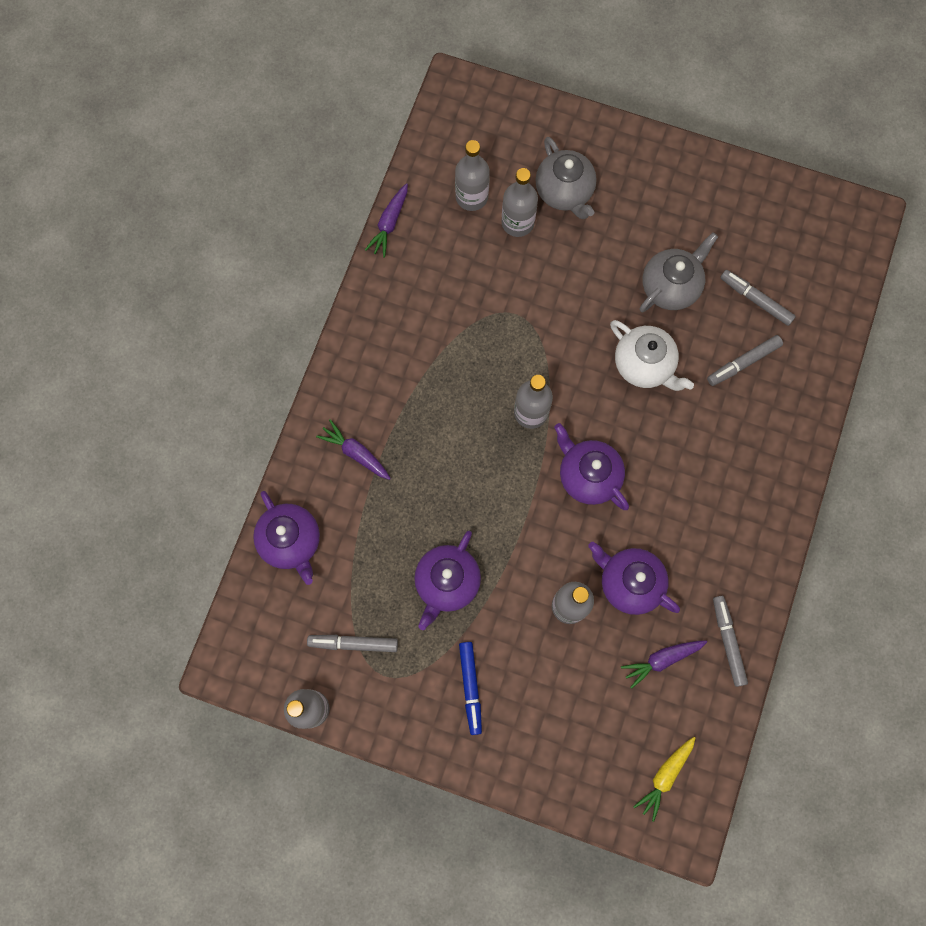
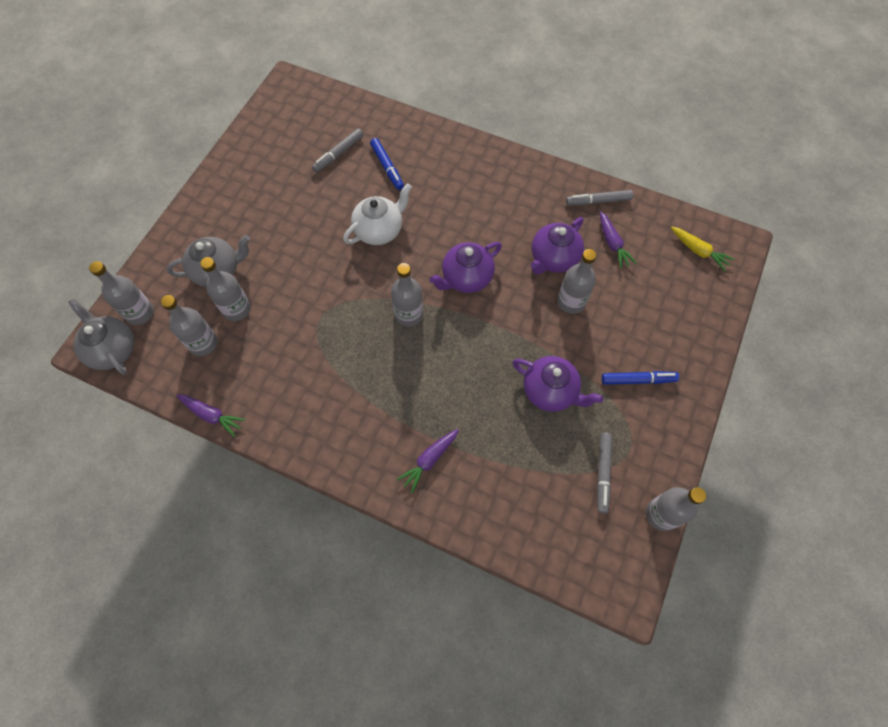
camera: 85 degrees left, 10 degrees down
purple teapot [253,491,320,585] -> none
grey teapot [640,233,718,312] -> grey teapot moved to [68,298,134,375]
grey marker [707,335,783,386] -> blue marker [370,138,404,190]
none -> grey bottle [89,261,154,325]

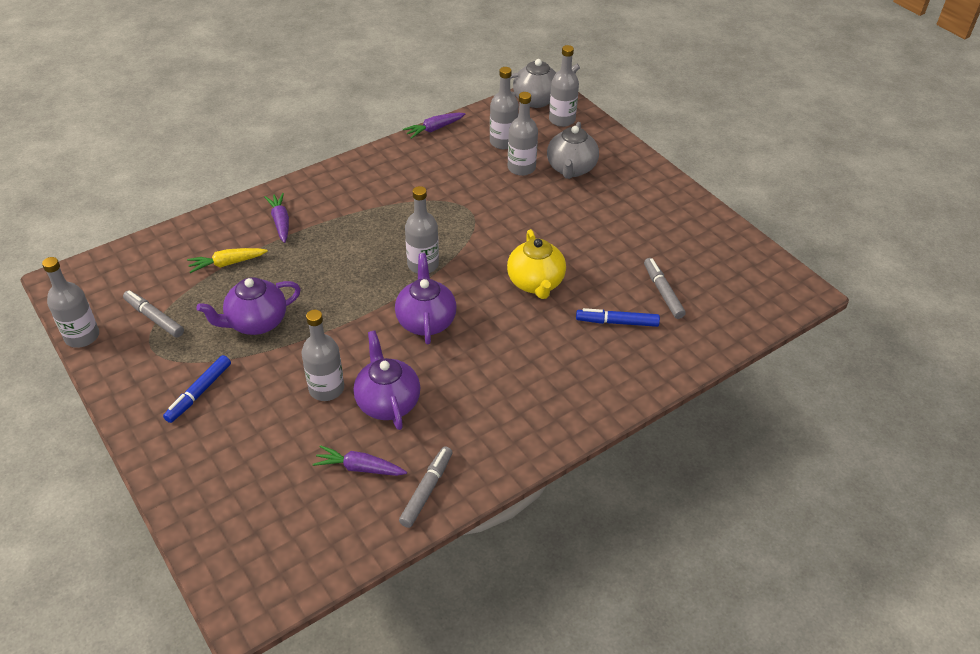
camera: 120 degrees right, 20 degrees down
white teapot [343,183,412,245] -> yellow teapot [507,229,566,299]
yellow carrot [671,226,734,271] -> yellow carrot moved to [187,248,268,273]

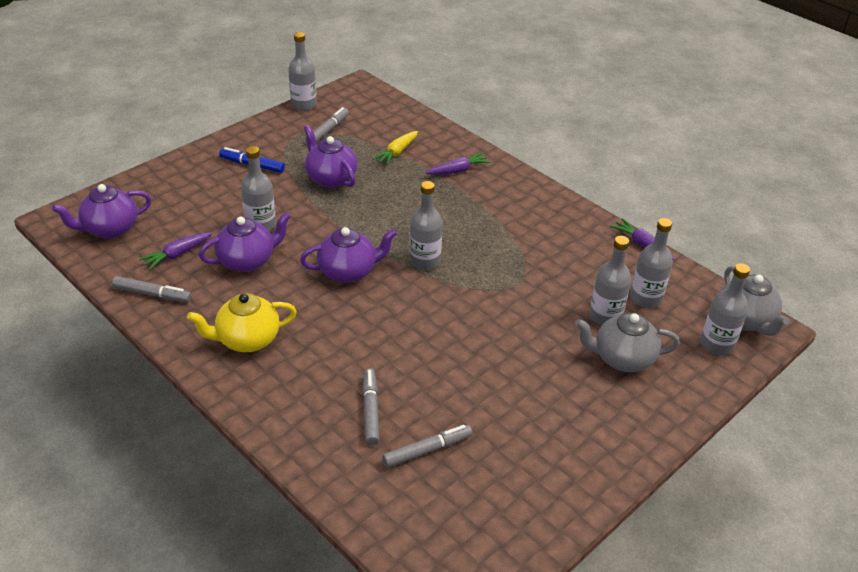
camera: 80 degrees right, 5 degrees down
yellow carrot [187,248,268,273] -> yellow carrot turned 120 degrees counterclockwise [373,131,418,165]
purple carrot [313,445,407,476] -> purple carrot turned 135 degrees counterclockwise [139,232,213,270]
yellow teapot [507,229,566,299] -> yellow teapot moved to [187,293,297,352]
blue marker [576,308,660,327] -> grey marker [362,368,380,445]
none -> purple teapot [52,184,151,239]

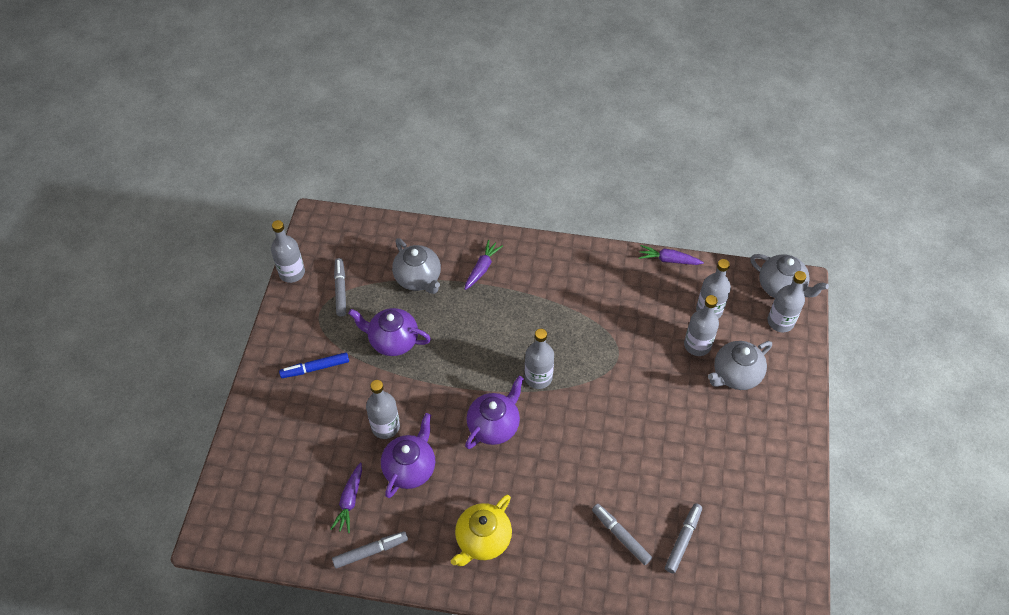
camera: 35 degrees left, 15 degrees up
purple teapot [52,184,151,239] -> none
yellow carrot [373,131,418,165] -> grey teapot [392,238,441,294]

